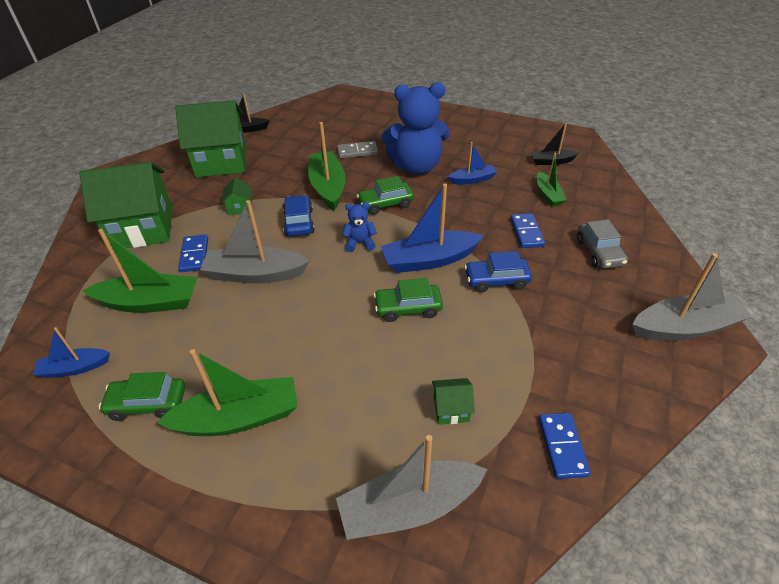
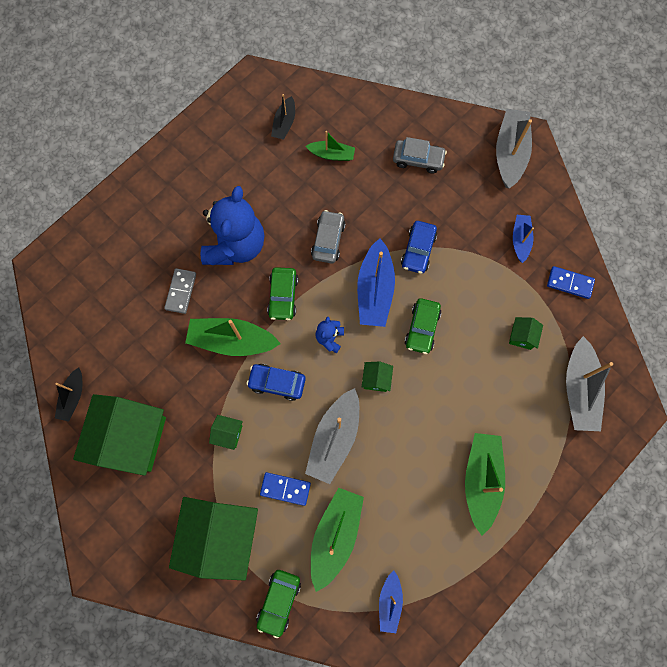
camera: 70 degrees left, 30 degrees up
green car [99,372,185,421] -> green car moved to [257,570,301,638]
blue boat [448,142,497,184] -> blue boat moved to [513,215,534,263]
blue domino [510,213,545,248] -> none
none -> grey car [311,210,346,263]
none -> green house [362,362,393,392]

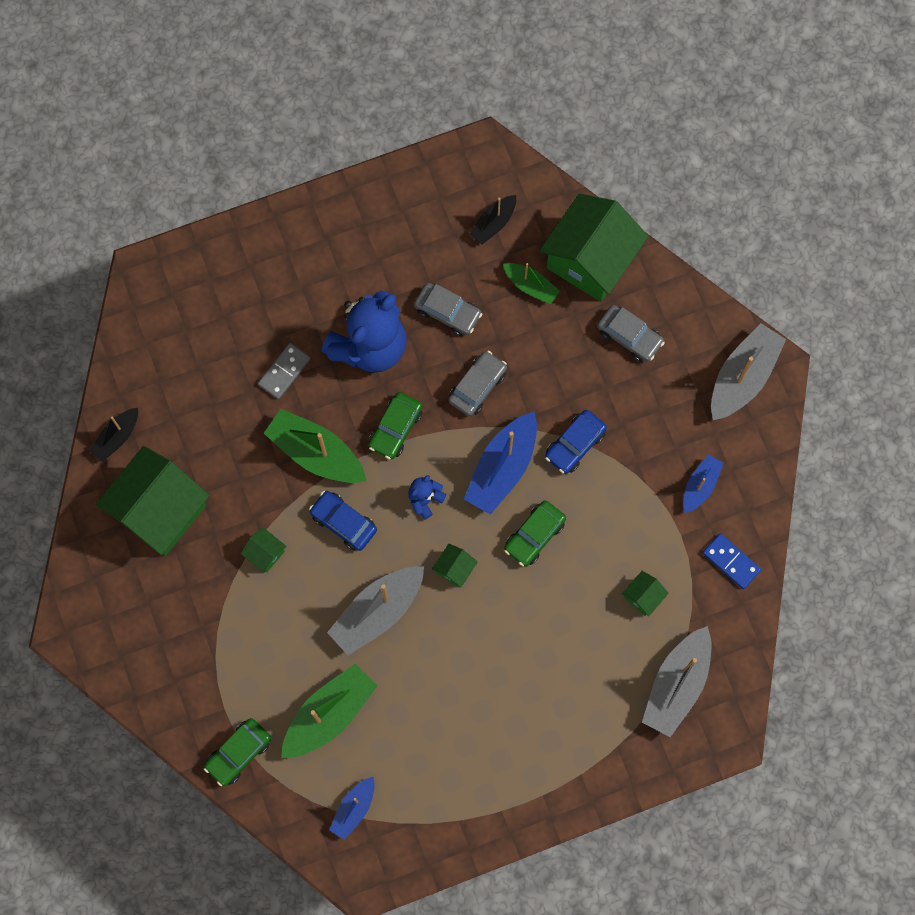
camera: 25 degrees right, 0 degrees up
green house [169,497,258,580] -> green house moved to [539,193,648,302]
blue domino [260,472,311,506] -> none
green boat [465,433,505,536] -> none
none -> grey car [414,283,482,336]

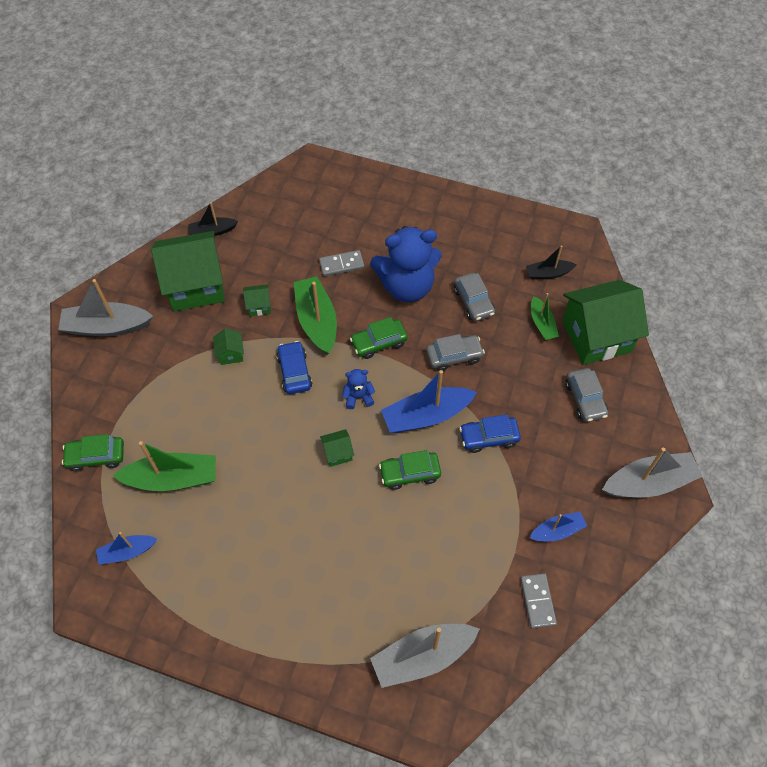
camera: 40 degrees right, 15 degrees down
grey boat [327,566,424,655] -> grey boat moved to [58,279,153,336]
green house [622,571,669,616] -> green house moved to [243,284,271,316]
blue domino [703,533,761,589] -> grey domino [521,573,557,629]

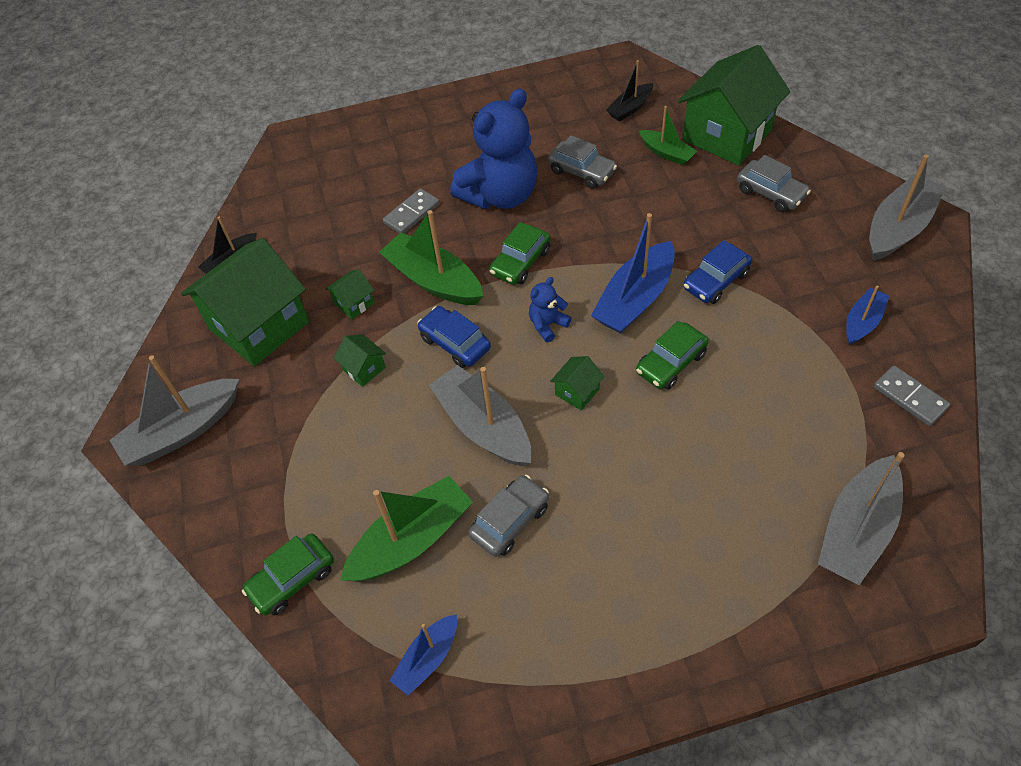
camera: 30 degrees left, 5 degrees down
grey car [426,334,485,371] -> grey car moved to [468,475,549,557]
none -> grey boat [429,365,532,466]

